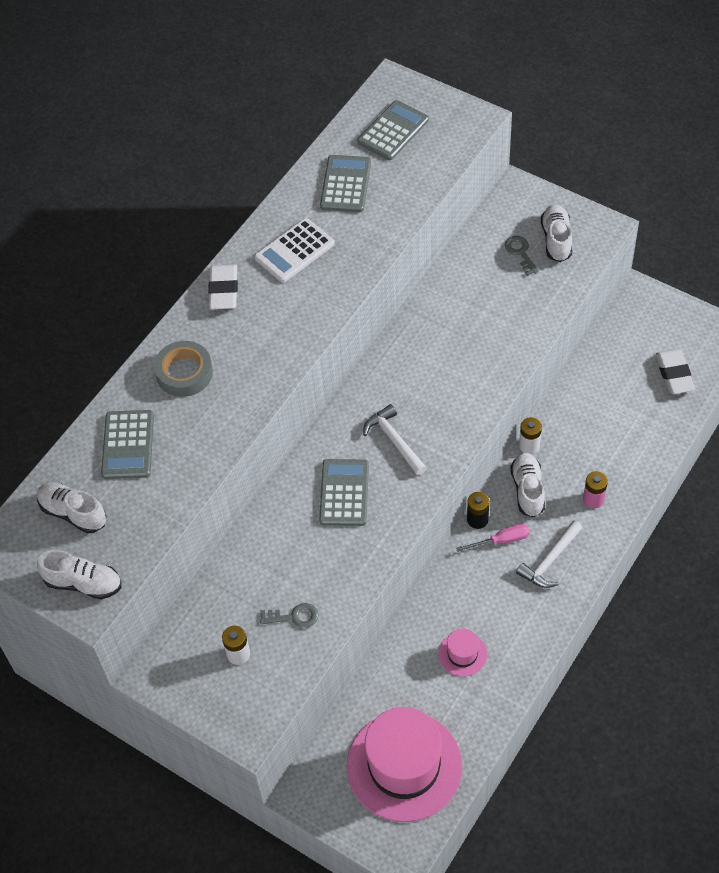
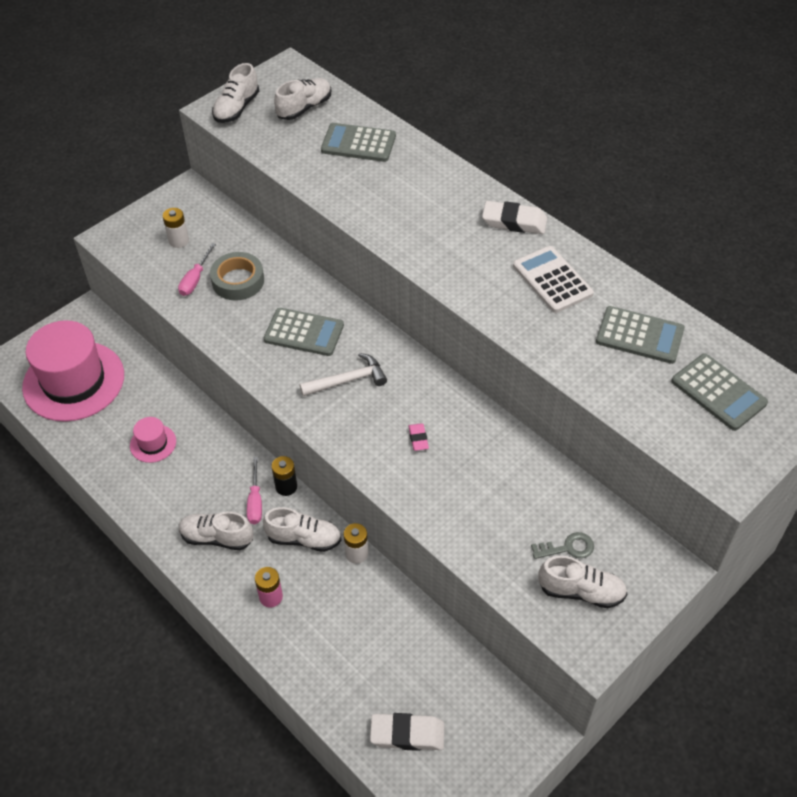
camera: 100 degrees right, 5 degrees down
grey tape [154,341,213,397] -> grey tape moved to [210,252,264,301]
grey key [260,603,319,628] -> pink screwdriver [178,243,216,296]
white hammer [516,520,582,588] -> white shoe [179,512,253,550]
none -> pink eraser [408,423,429,451]

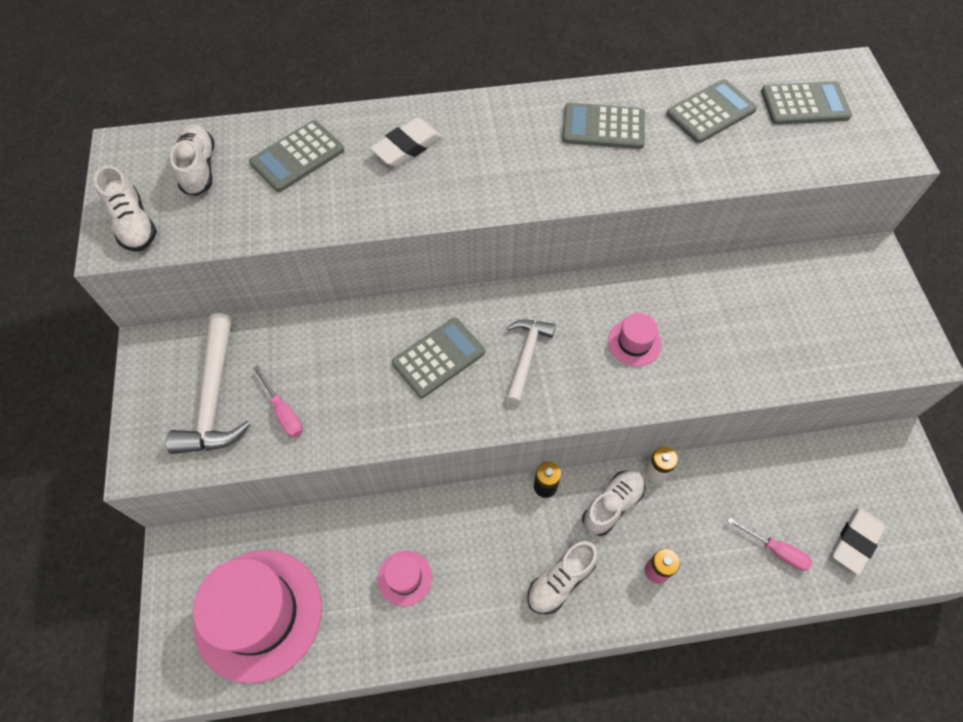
camera: 55 degrees left, 10 degrees up
white battery [163,208,189,248] -> white hammer [166,313,251,454]
grey tape [210,252,264,301] -> none
pink screwdriver [247,457,262,524] -> pink screwdriver moved to [727,517,812,571]
pink eraser [408,423,429,451] -> pink hat [608,313,662,366]
white eraser [482,201,547,234] -> white eraser moved to [370,118,442,167]
white calculator [513,246,594,313] -> grey calculator [562,103,645,149]
grey key [531,532,594,559] -> none
white shoe [538,556,627,608] -> none

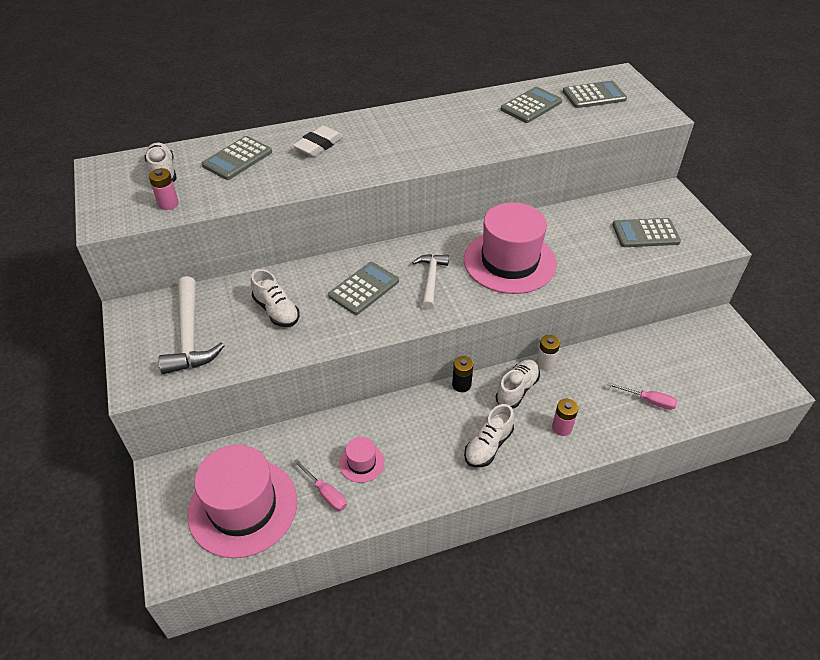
camera: 10 degrees left, 15 degrees down
white shoe [94,165,157,252] -> white shoe moved to [251,269,299,327]
pink screwdriver [253,365,303,438] -> pink screwdriver moved to [294,459,347,511]
grey calculator [562,103,645,149] -> grey calculator moved to [612,218,681,247]
pink hat [608,313,662,366] -> pink hat [464,203,557,294], size x2.28
white eraser [832,506,885,575] -> none
none -> pink battery [149,168,179,210]

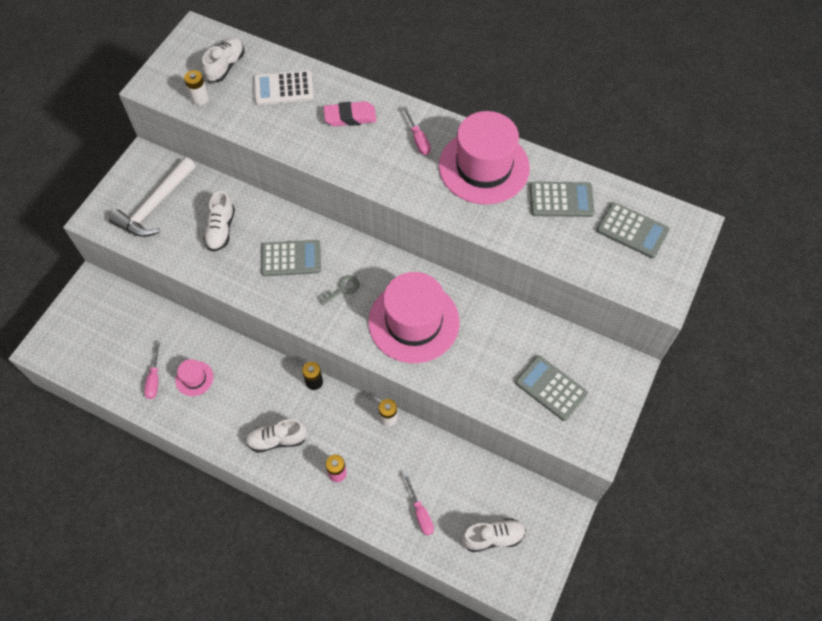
camera: 45 degrees right, 15 degrees up
pink battery [149,168,179,210] -> white battery [184,70,209,105]
pink hat [187,445,297,558] -> pink hat moved to [439,111,530,204]
grey calculator [202,136,272,180] -> white calculator [254,70,314,105]
white eraser [293,126,343,157] -> pink eraser [323,101,377,127]
white hammer [412,254,449,310] -> grey key [317,275,360,306]
white shoe [496,360,540,409] -> white shoe moved to [461,518,526,552]
none -> pink screwdriver [402,106,431,155]

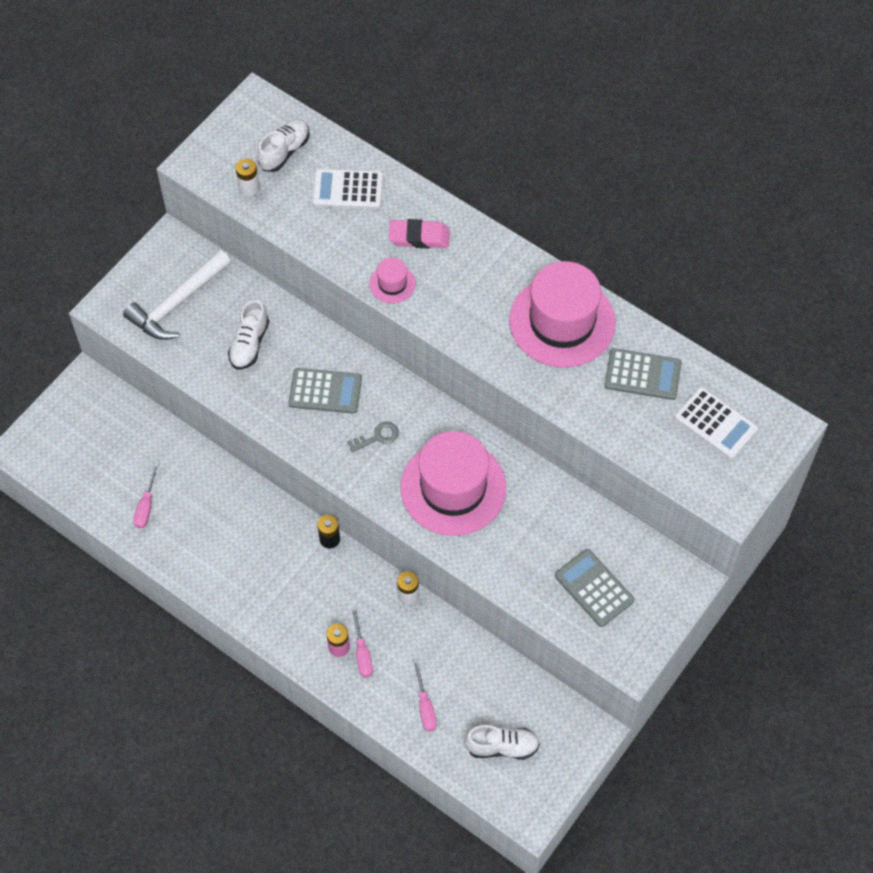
camera: 10 degrees right, 0 degrees up
pink hat [175,359,214,396] -> pink hat moved to [369,258,416,303]
white shoe [245,419,307,453] -> none
pink screwdriver [402,106,431,155] -> pink screwdriver moved to [352,607,373,678]
grey calculator [597,202,670,258] -> white calculator [674,387,758,459]

